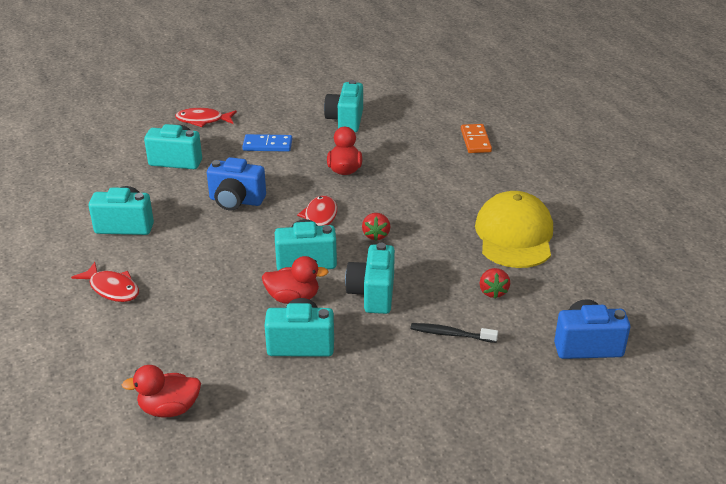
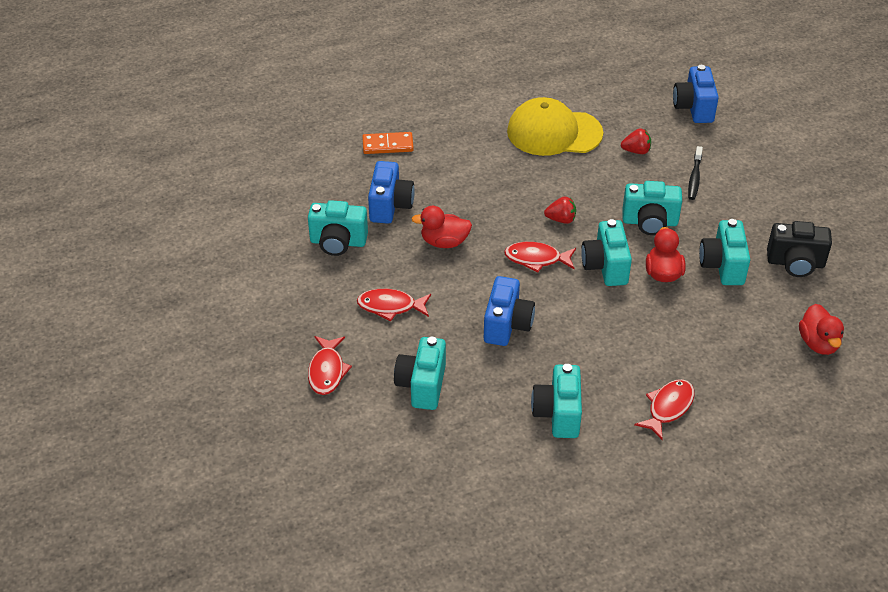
camera: 90 degrees left, 10 degrees up
blue domino [242,134,292,152] -> red fish [357,289,431,321]
none -> blue camera [368,161,415,224]
none -> black camera [767,221,832,277]

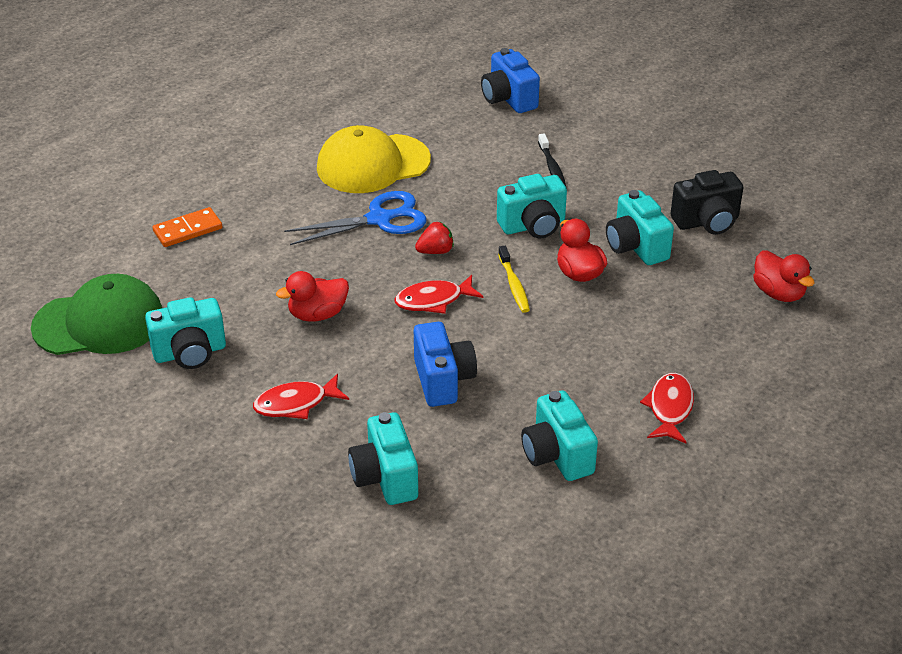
camera: 25 degrees left, 5 degrees down
red fish [308,336,352,395] -> none
blue camera [368,161,415,224] -> none
turquoise camera [581,219,632,286] -> yellow toothbrush [498,246,530,313]
red strawberry [621,128,651,154] -> none
none -> green cap [31,274,162,355]
none -> blue scissors [284,191,427,245]

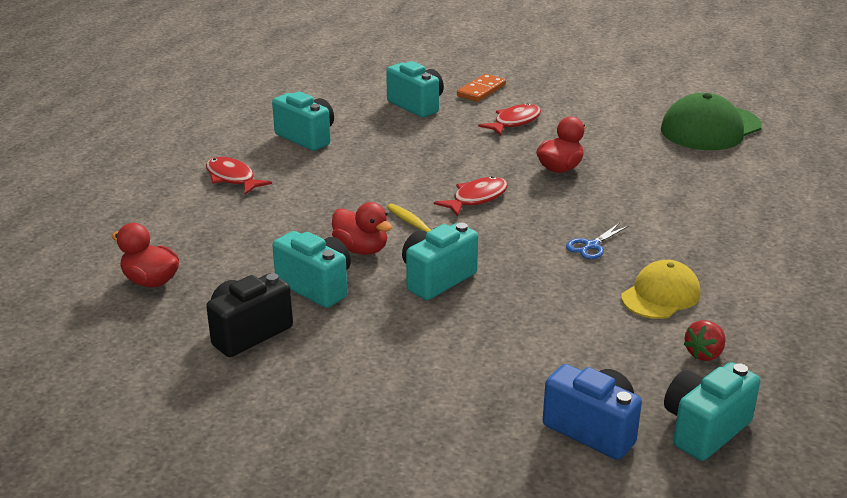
camera: 155 degrees right, 10 degrees down
turquoise camera [145,297,226,369] -> turquoise camera moved to [664,362,760,461]
orange domino [153,207,222,247] -> orange domino moved to [457,74,506,102]
blue scissors [284,191,427,245] -> blue scissors [566,223,629,259], size x0.53
yellow cap [317,125,431,193] -> yellow cap [621,260,701,319], size x0.63
blue camera [414,322,477,407] -> none
red strawberry [415,222,454,254] -> red strawberry moved to [684,320,726,361]
black toothbrush [538,133,567,189] -> none
red fish [640,373,694,443] -> red fish turned 150 degrees clockwise [206,157,272,195]

